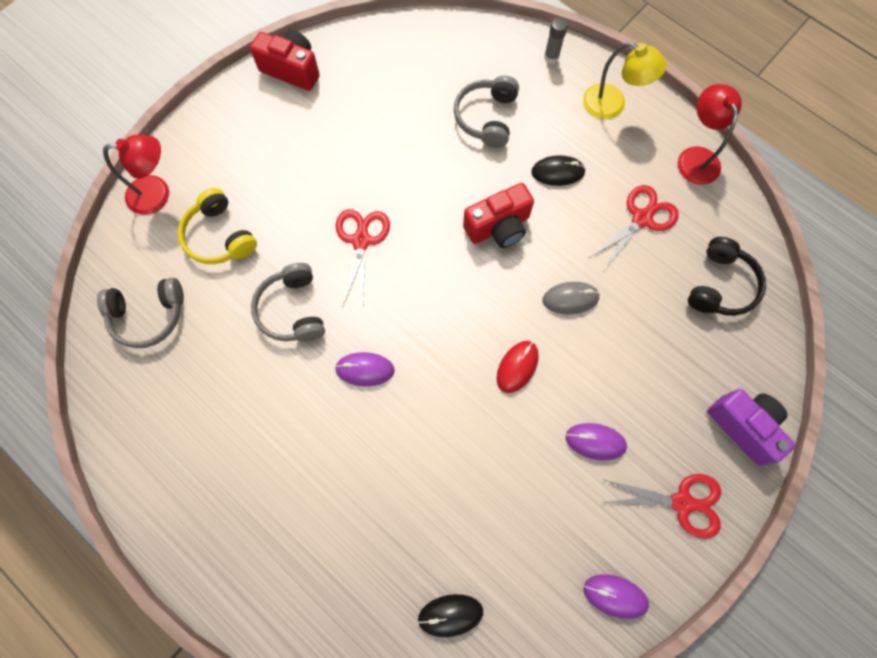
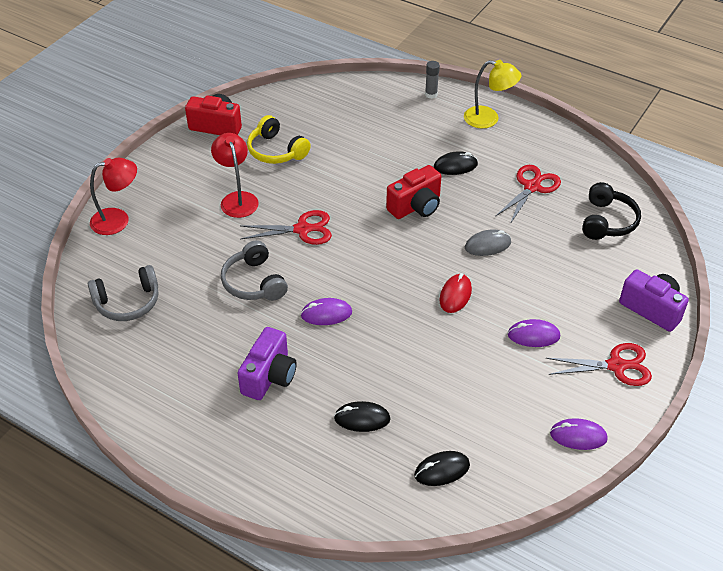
camera: 10 degrees left, 25 degrees down
yellow headphones [178,188,257,264] -> yellow headphones moved to [247,115,311,164]
red scissors [336,209,390,308] -> red scissors turned 90 degrees clockwise [240,210,332,245]
grey headphones [454,75,519,148] -> none
red lamp [677,84,742,185] -> red lamp moved to [211,133,259,218]
none -> purple camera [237,327,297,400]
none -> black mouse [334,401,391,432]

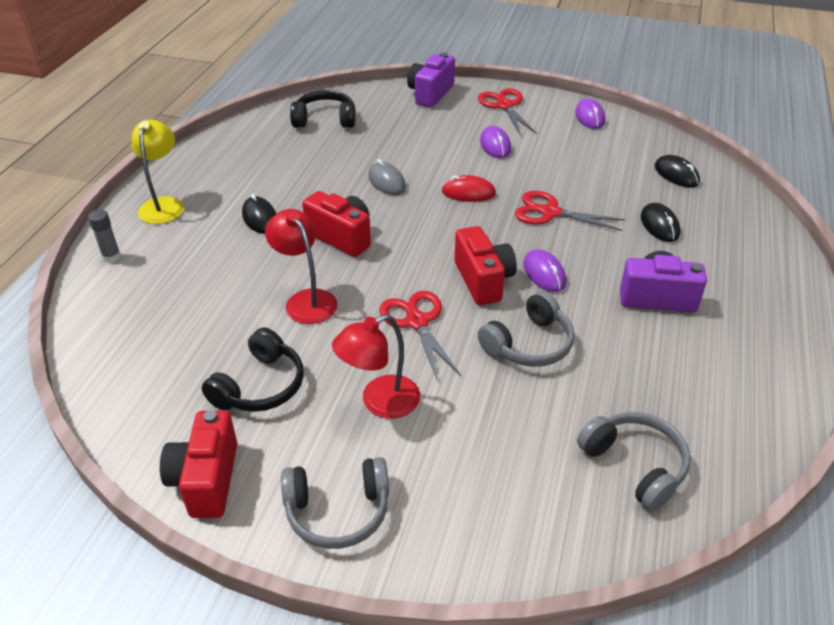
camera: 105 degrees left, 5 degrees down
red lamp [90,157,137,235] -> red lamp moved to [265,209,338,324]
yellow headphones [247,115,311,164] -> black headphones [202,327,304,412]
red scissors [495,165,561,224] -> red scissors moved to [515,191,626,231]
none -> grey headphones [281,457,389,549]
none -> red camera [455,226,517,305]

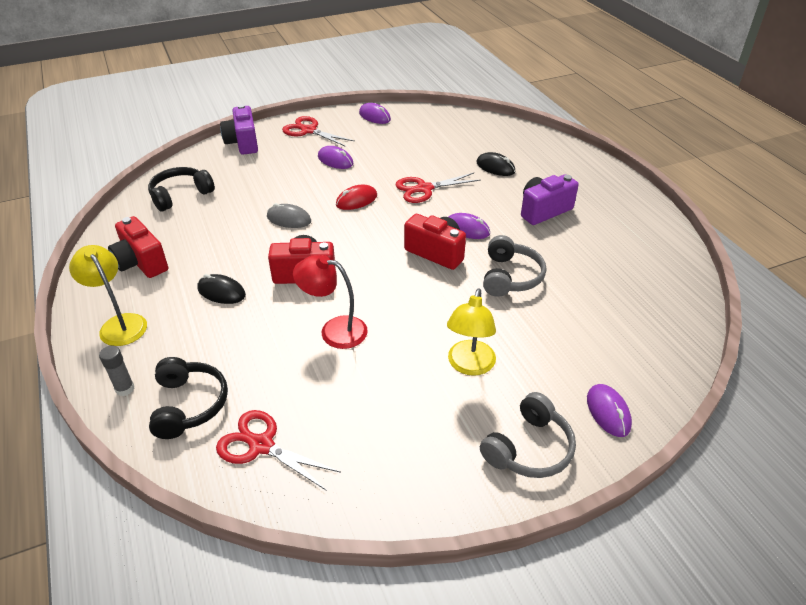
camera: 40 degrees left, 0 degrees up
red camera [160,410,237,518] -> red camera moved to [108,216,168,278]
black headphones [202,327,304,412] -> black headphones moved to [149,357,228,439]
red lamp [332,314,420,419] -> yellow lamp [447,288,496,376]
red scissors [380,291,461,381] -> red scissors moved to [216,410,341,491]
grey headphones [577,412,691,511] -> none
black mouse [654,155,700,187] -> none
none -> purple mouse [587,384,632,437]

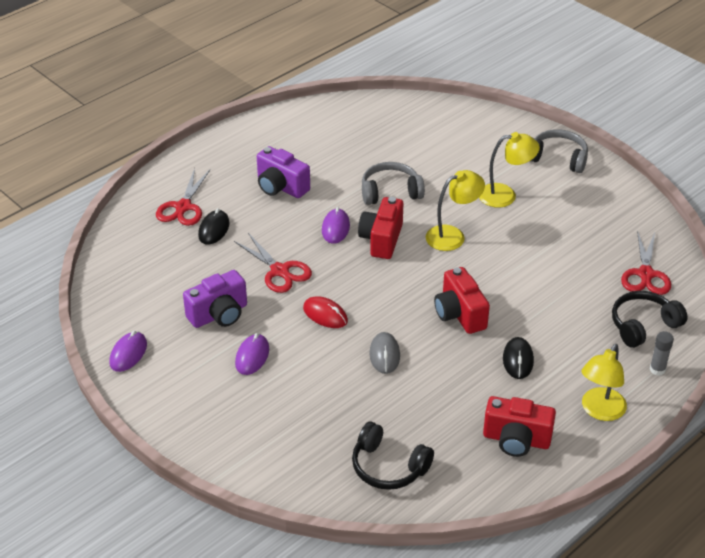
camera: 110 degrees left, 0 degrees up
red camera [108,216,168,278] -> red camera turned 75 degrees clockwise [483,396,556,457]
purple camera [220,104,258,155] -> purple camera moved to [183,270,247,328]
red scissors [282,116,354,147] -> red scissors moved to [156,168,210,226]
red lamp [293,255,368,349] -> none
purple mouse [587,384,632,437] -> none
none -> yellow lamp [426,170,485,251]

